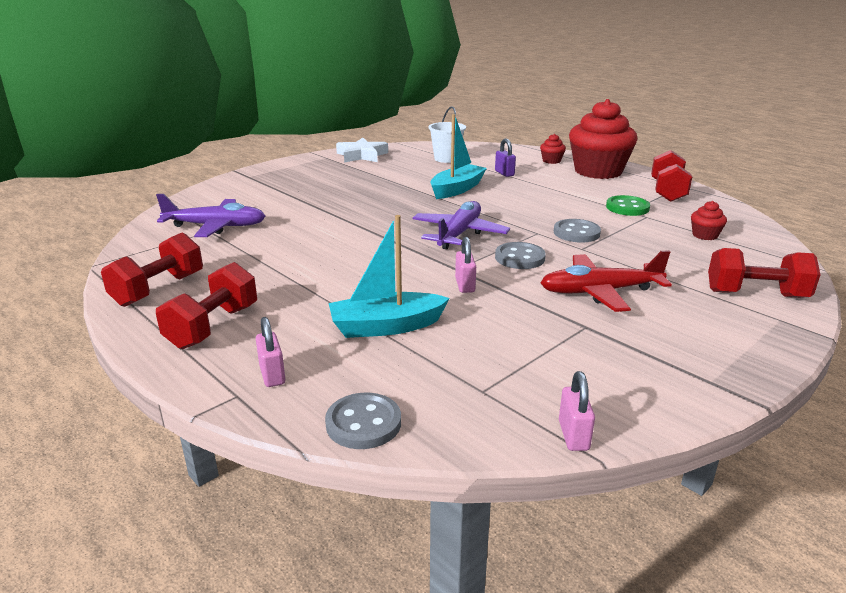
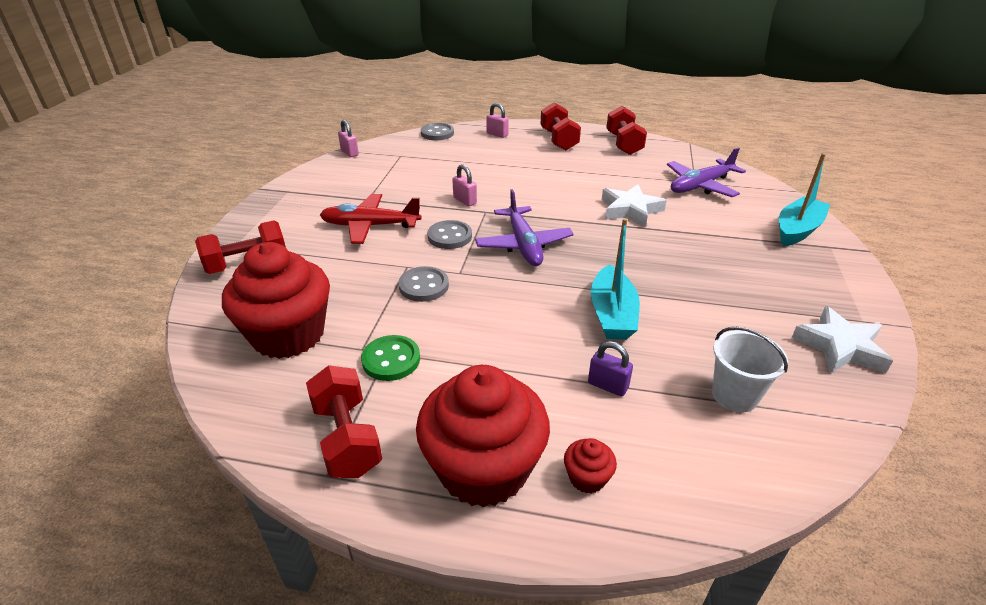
camera: 145 degrees right, 10 degrees up
turquoise boat [329,215,450,338] -> turquoise boat moved to [779,153,830,246]
red plane [540,250,672,312] -> red plane turned 135 degrees counterclockwise [320,194,422,244]
red cupcake [691,201,727,240] -> red cupcake [222,242,330,359], size x2.47
none -> white star [602,184,667,227]

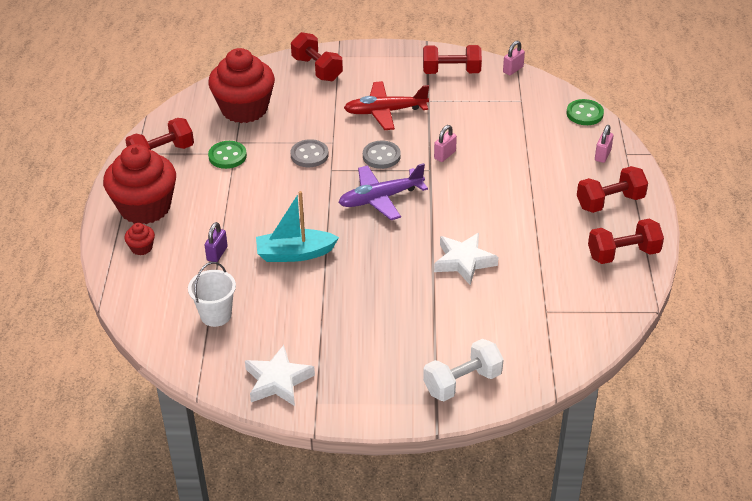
camera: 80 degrees right, 5 degrees up
red plane [320,194,422,244] -> red plane turned 90 degrees counterclockwise [344,81,429,130]
grey button [421,123,454,140] -> green button [567,99,604,125]
purple plane [667,148,746,197] -> none
turquoise boat [779,153,830,246] -> white dumbbell [423,339,504,401]
none -> red dumbbell [423,45,482,74]

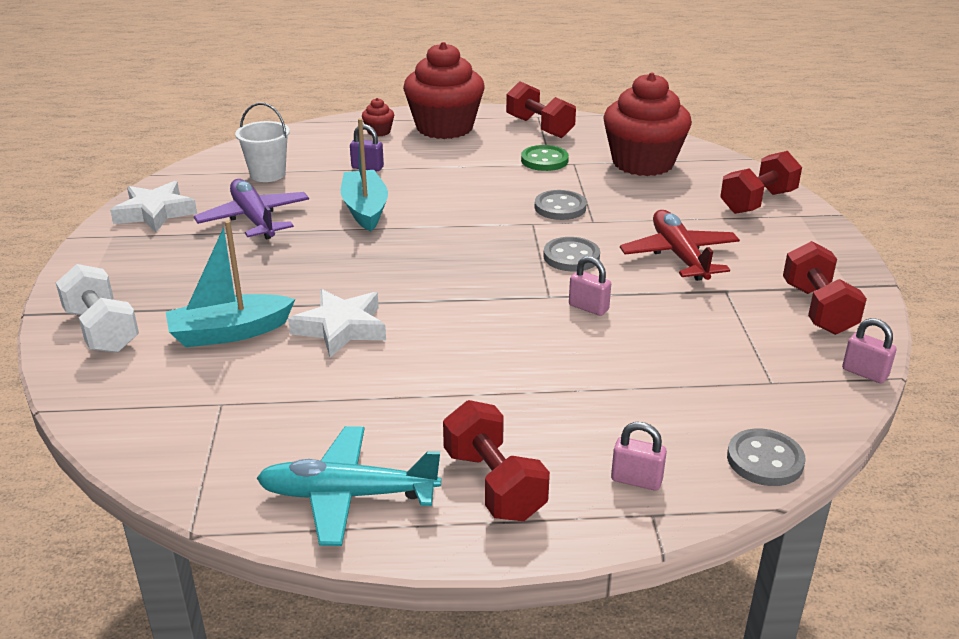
camera: 85 degrees right, 10 degrees down
purple plane [338,163,428,220] -> purple plane moved to [194,179,309,239]
green button [567,99,604,125] -> grey button [727,429,806,486]
red dumbbell [588,219,664,264] -> turquoise plane [257,426,441,546]
none -> turquoise boat [166,220,295,347]

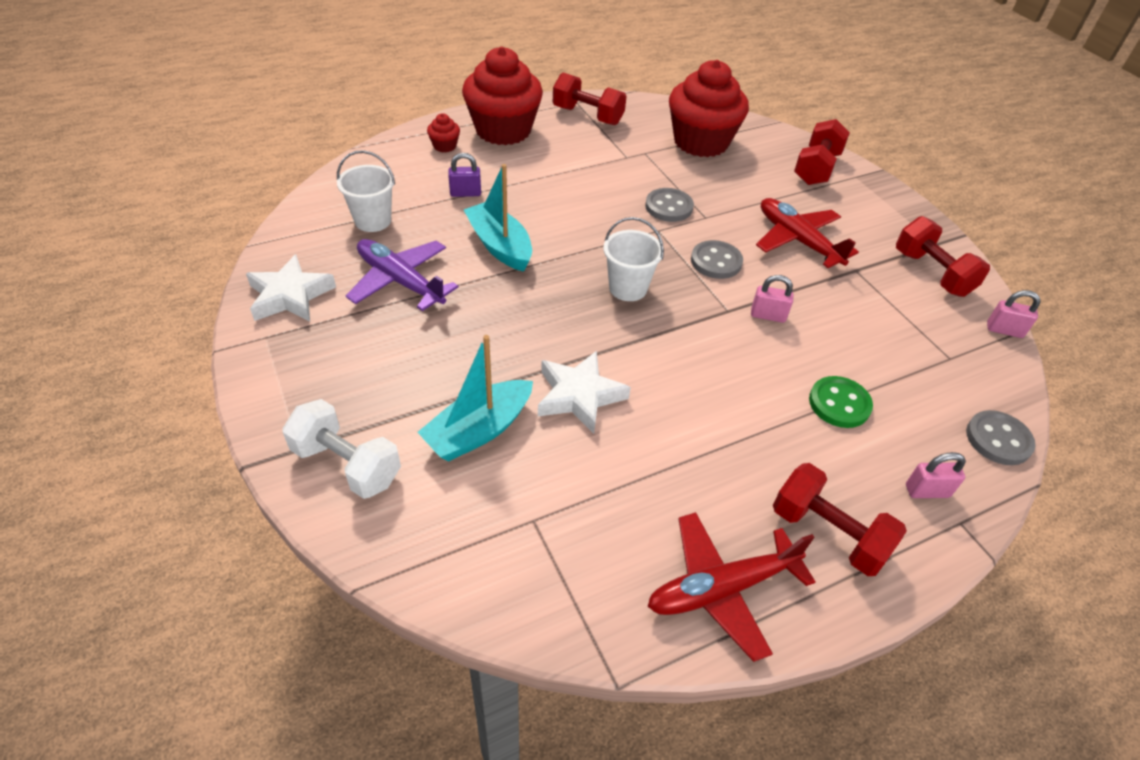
camera: 25 degrees left, 15 degrees up
turquoise plane [257,426,441,546] -> red plane [648,512,815,662]
green button [521,145,569,171] -> green button moved to [809,376,873,428]
none -> white bucket [603,217,664,301]

